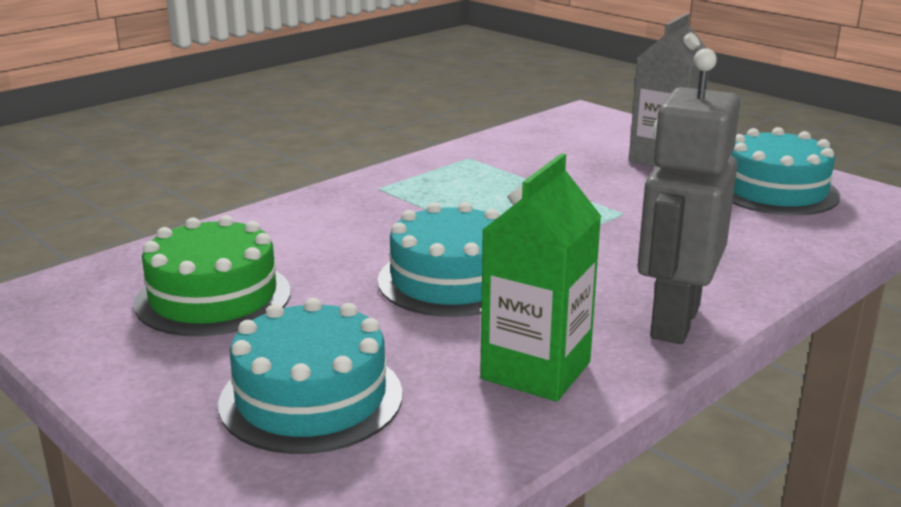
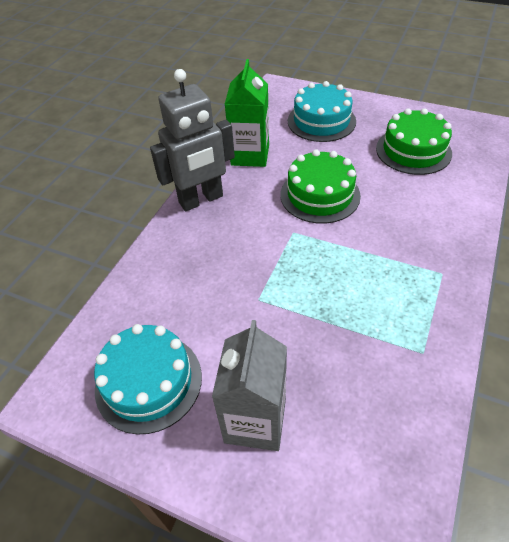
camera: 160 degrees right, 25 degrees up
turquoise cake [377,202,499,317] -> green cake [280,149,361,224]
grey robot [638,48,740,344] -> grey robot turned 60 degrees clockwise [150,69,235,211]

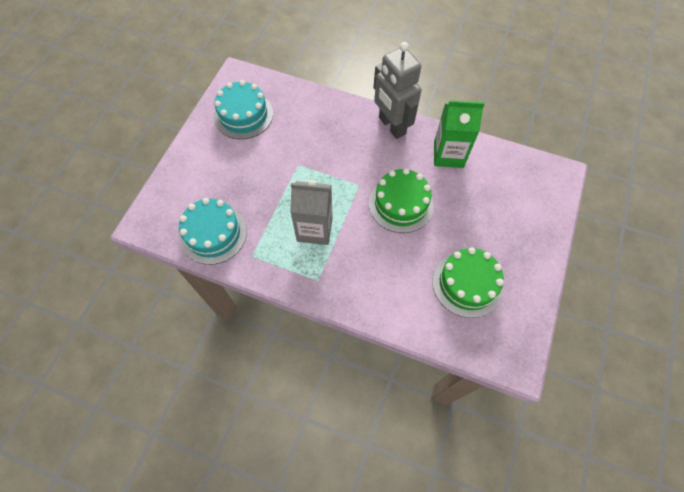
camera: 85 degrees right, 15 degrees up
grey carton [212,320,287,451] -> grey carton moved to [290,180,333,245]
turquoise cake [288,81,356,142] -> turquoise cake moved to [179,198,247,265]

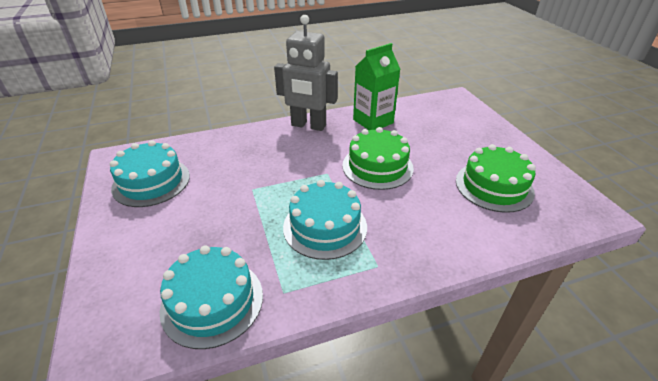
camera: 40 degrees left, 25 degrees down
grey carton [290,180,333,245] -> turquoise cake [283,180,367,260]

